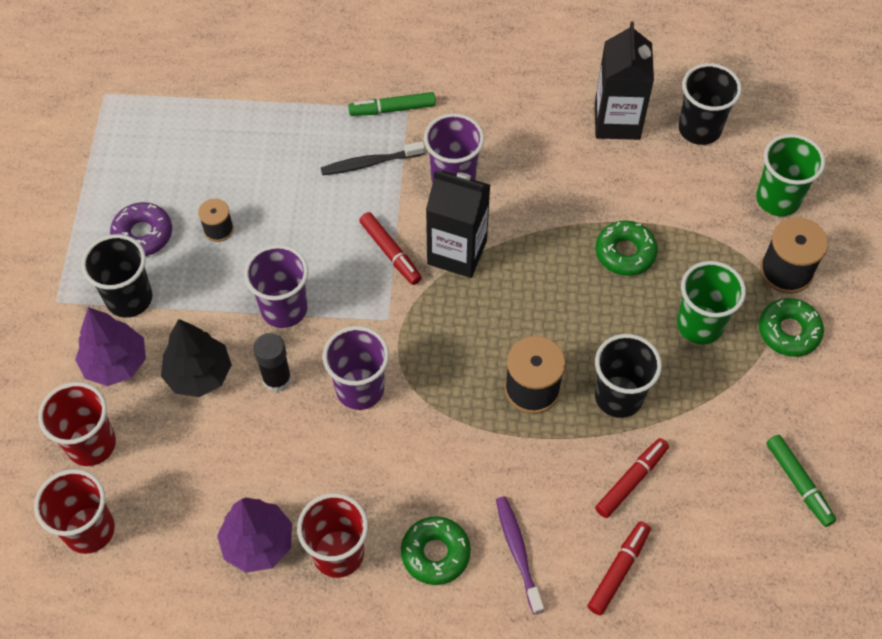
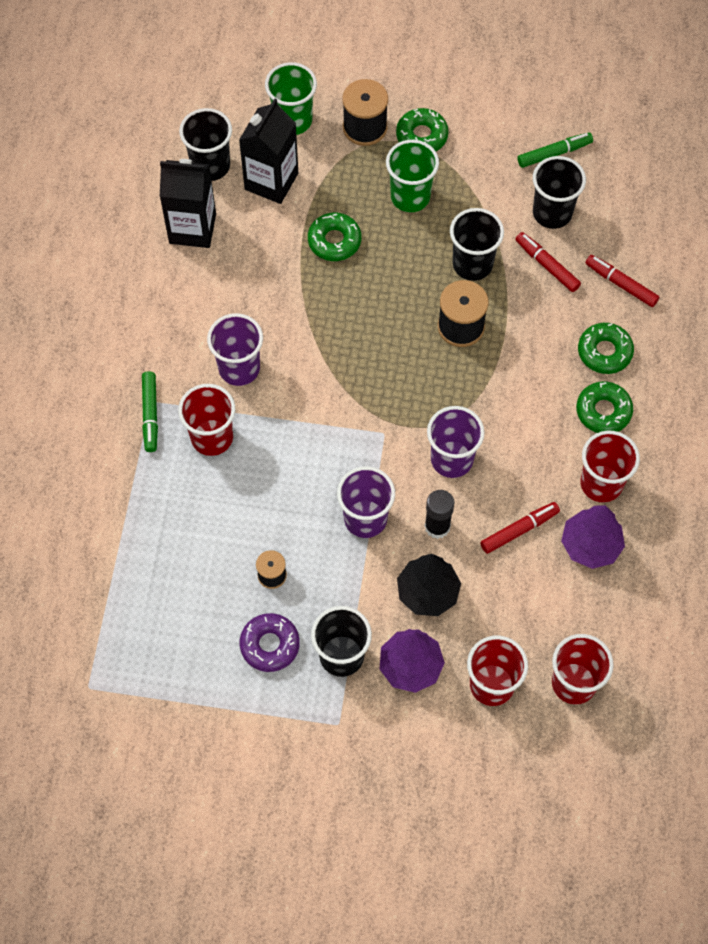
camera: 85 degrees left, 5 degrees up
black toothbrush [321,141,425,175] -> red cup [178,384,235,456]
red marker [359,212,422,285] -> red marker moved to [480,502,560,554]
black carton [426,170,490,278] -> black carton moved to [239,98,298,204]
purple toothbrush [496,496,544,614] -> green donut [578,323,634,374]
none -> black cup [533,156,586,229]

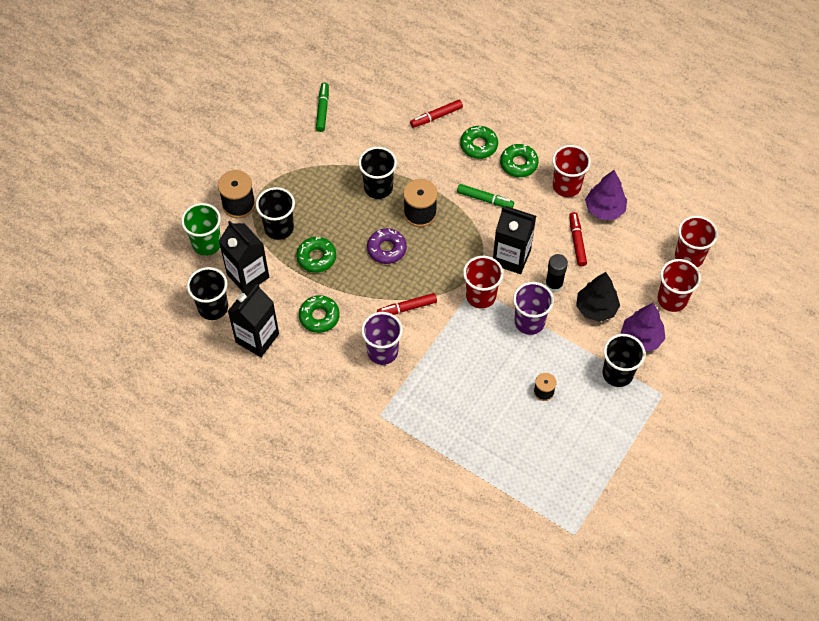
camera: 65 degrees left, 5 degrees down
green marker [142,371,158,452] -> green marker moved to [457,184,514,208]
red cup [178,384,235,456] -> red cup moved to [463,256,504,309]
purple donut [240,613,300,672] -> purple donut moved to [367,228,407,264]
green cup [386,140,439,212] -> none
green donut [396,108,449,151] -> green donut moved to [299,295,340,333]
purple cup [427,406,485,478] -> black carton [493,206,536,274]
red marker [516,232,581,292] -> red marker moved to [377,293,437,315]
black cup [533,156,586,229] -> black cup moved to [256,187,295,240]

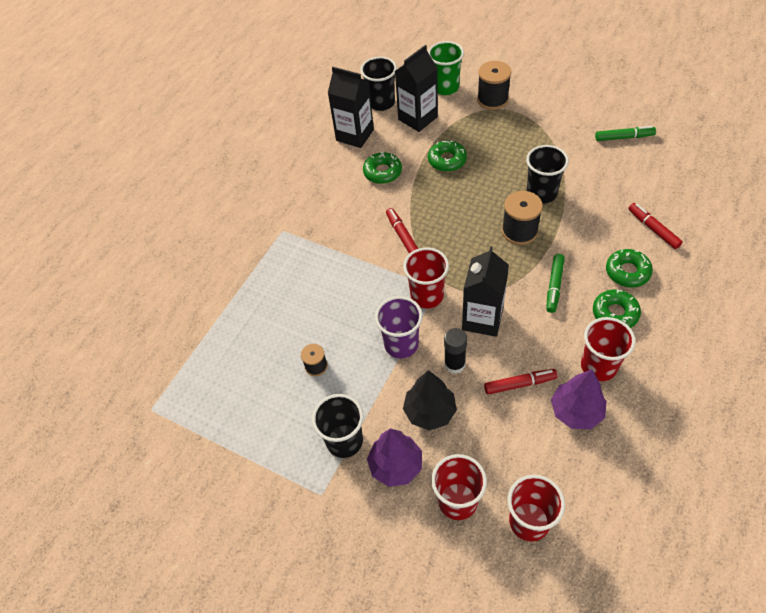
camera: 90 degrees right, 5 degrees down
black cup [256,187,295,240] -> none
purple cup [361,312,403,365] -> none
purple donut [367,228,407,264] -> none

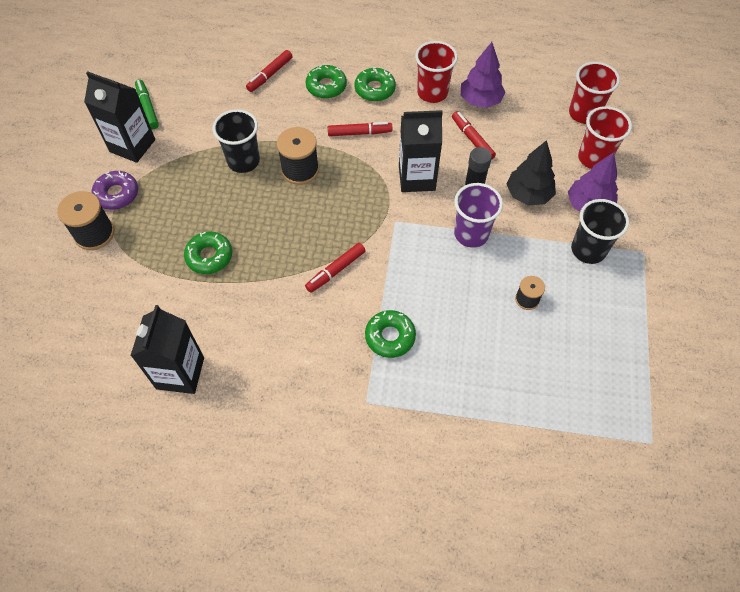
camera: 115 degrees left, 5 degrees up
black cup [360,57,397,111] -> none
green donut [363,152,402,184] -> green donut moved to [365,310,416,358]
black carton [395,45,438,132] -> black carton moved to [84,71,155,163]
red cup [403,247,449,309] -> none
green cup [428,41,464,95] -> none
green marker [546,254,565,313] -> red marker [328,122,392,136]
none -> purple donut [92,171,138,210]

